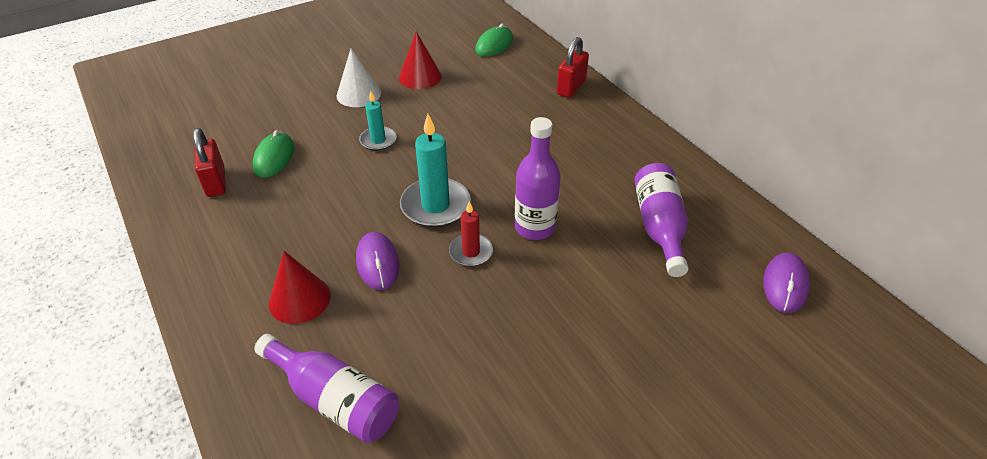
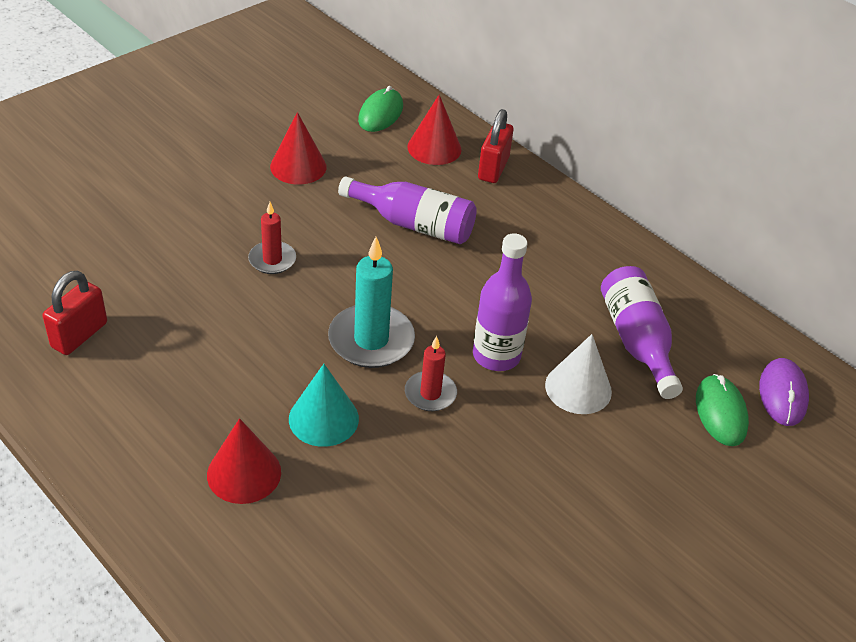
camera: 15 degrees left, 0 degrees up
red padlock [193,128,226,197] -> red padlock turned 60 degrees clockwise [42,271,107,355]
green mouse [253,130,294,178] -> green mouse moved to [696,374,749,446]
purple bottle [254,334,399,443] -> purple bottle moved to [338,176,477,244]
white cone [337,48,381,107] -> white cone moved to [545,334,612,414]
purple mouse [356,232,399,290] -> turquoise cone [289,364,359,447]
turquoise candle [359,91,397,151] -> red candle [248,202,296,274]
none -> red cone [407,95,462,165]

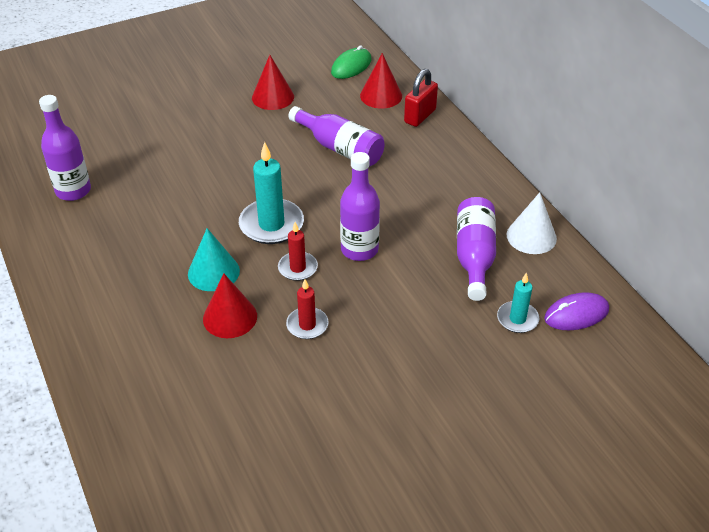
camera: 20 degrees right, 0 degrees up
red padlock [42,271,107,355] -> purple bottle [39,95,91,201]
red cone [207,418,281,504] -> red cone moved to [203,273,257,338]
red candle [248,202,296,274] -> red candle moved to [286,279,329,339]
white cone [545,334,612,414] -> white cone moved to [507,192,557,254]
green mouse [696,374,749,446] -> turquoise candle [497,272,539,333]
purple mouse [759,358,809,426] -> purple mouse turned 45 degrees clockwise [544,292,609,330]

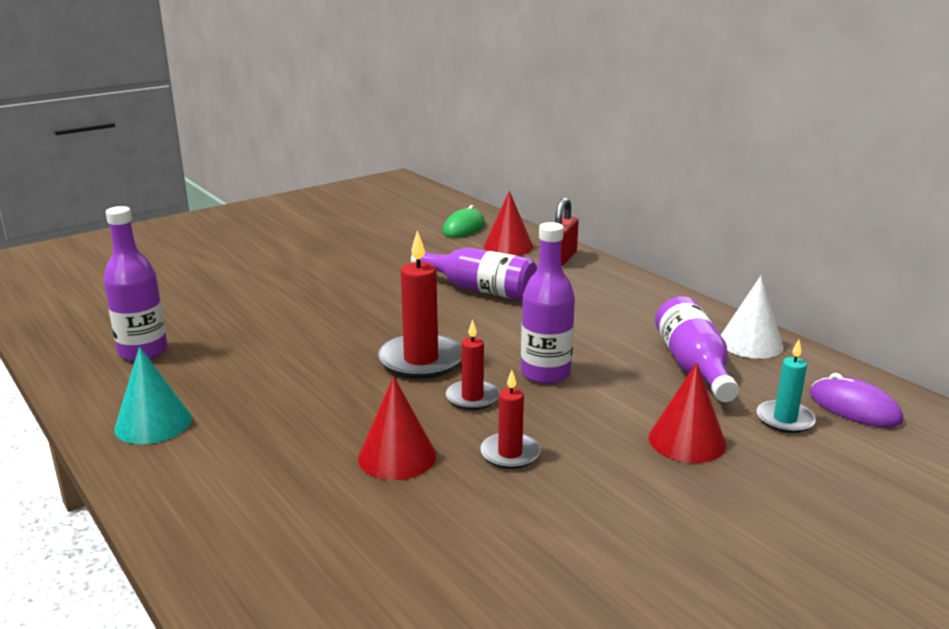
camera: 10 degrees left, 20 degrees down
turquoise cone [188,228,240,291] -> turquoise cone moved to [114,347,192,444]
turquoise candle [239,142,304,244] -> red candle [378,230,462,379]
red cone [252,55,294,110] -> red cone moved to [649,362,726,463]
purple mouse [544,292,609,330] -> purple mouse turned 75 degrees clockwise [810,373,903,428]

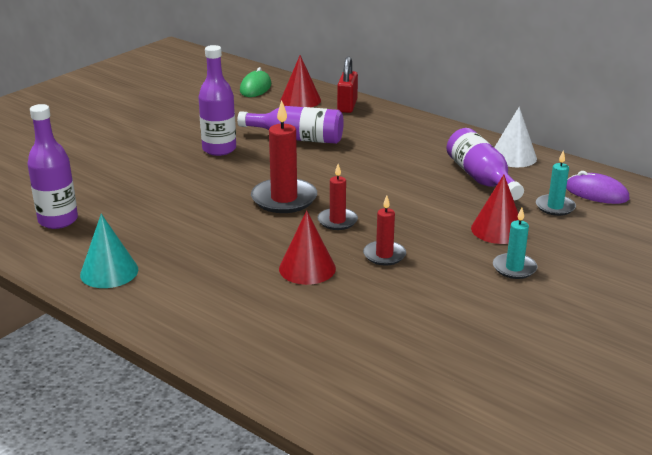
camera: 15 degrees left, 5 degrees up
purple bottle [521,222,575,384] -> purple bottle moved to [198,45,236,156]
none -> turquoise candle [493,208,537,279]

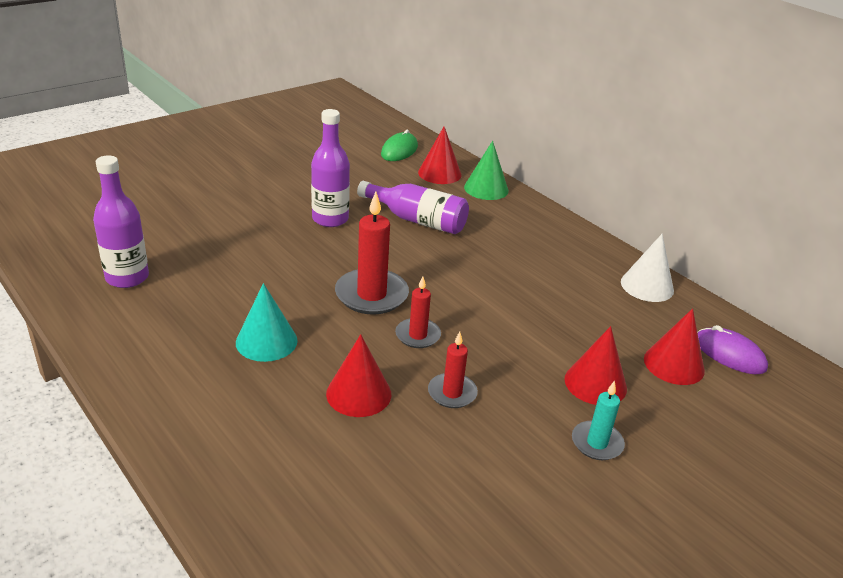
camera: 10 degrees right, 5 degrees up
turquoise cone [80,214,138,288] -> turquoise cone moved to [236,283,298,362]
red padlock [337,56,358,113] -> green cone [464,141,509,200]
purple bottle [447,128,524,200] -> none
turquoise candle [536,150,576,216] -> red cone [644,308,705,385]

